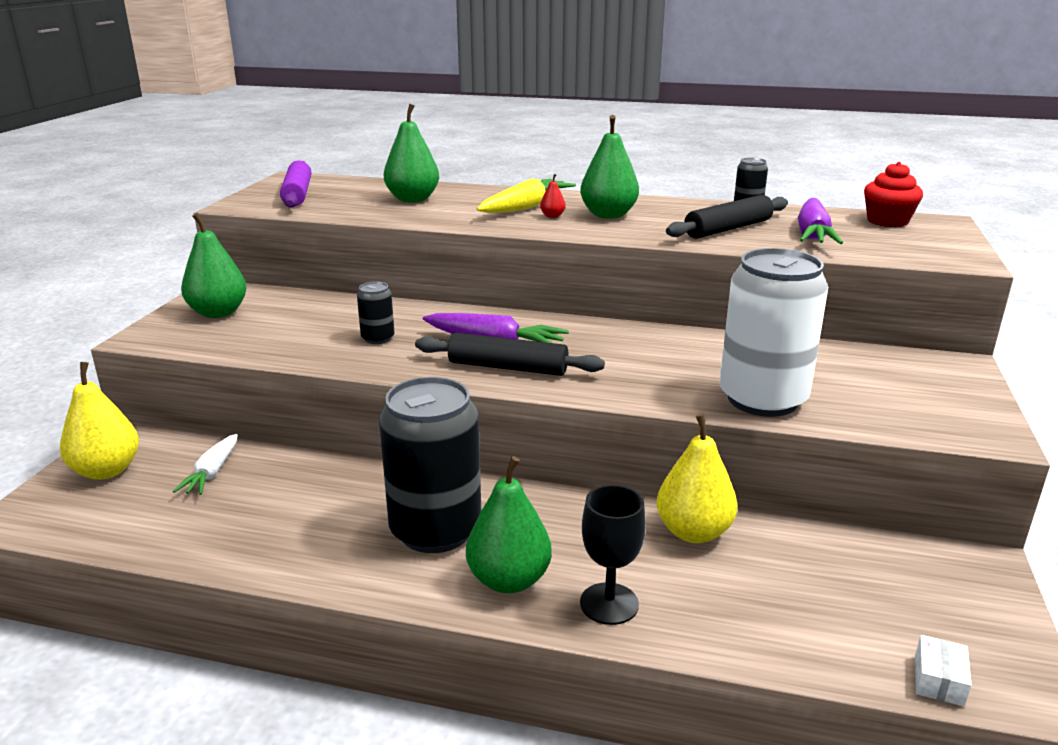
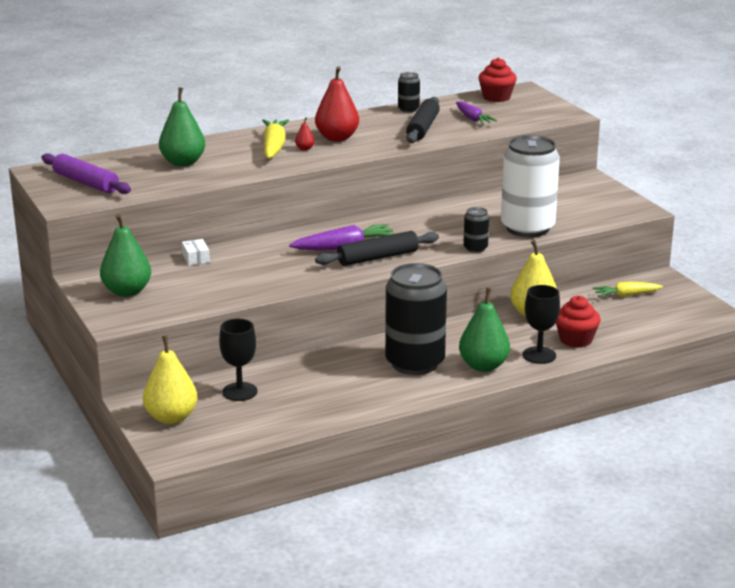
camera: 40 degrees left, 0 degrees up
white carrot [173,434,238,495] -> black goblet [219,319,257,401]
black can [357,281,395,344] -> black can moved to [463,207,489,253]
green pear [580,115,639,219] -> red pear [315,66,359,141]
purple carrot [798,198,843,244] -> purple carrot [456,101,497,124], size x0.66
white box [915,635,972,706] -> white box moved to [182,239,210,265]
none -> red cupcake [556,296,601,348]
none -> yellow carrot [592,281,663,297]

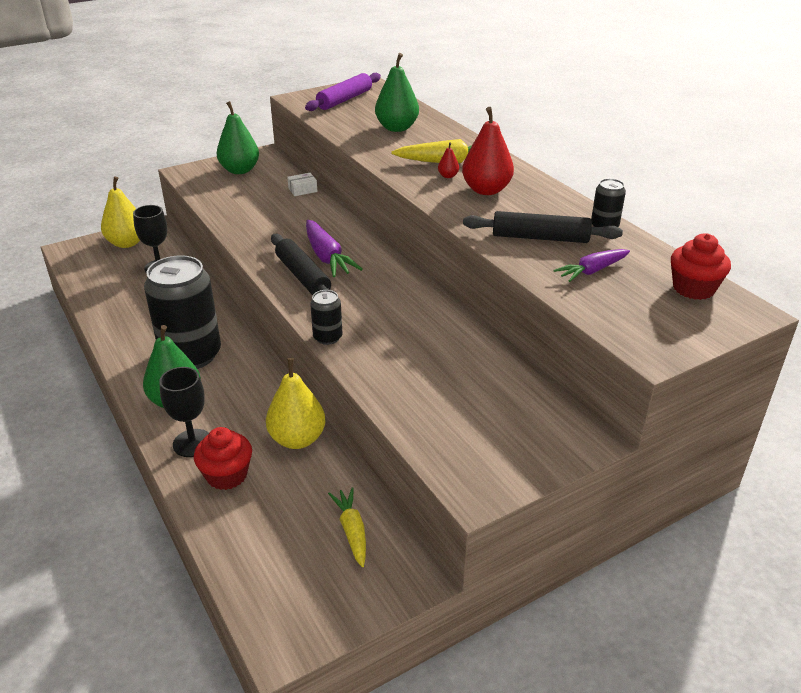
camera: 85 degrees right, 10 degrees up
white can [501,135,560,237] -> none

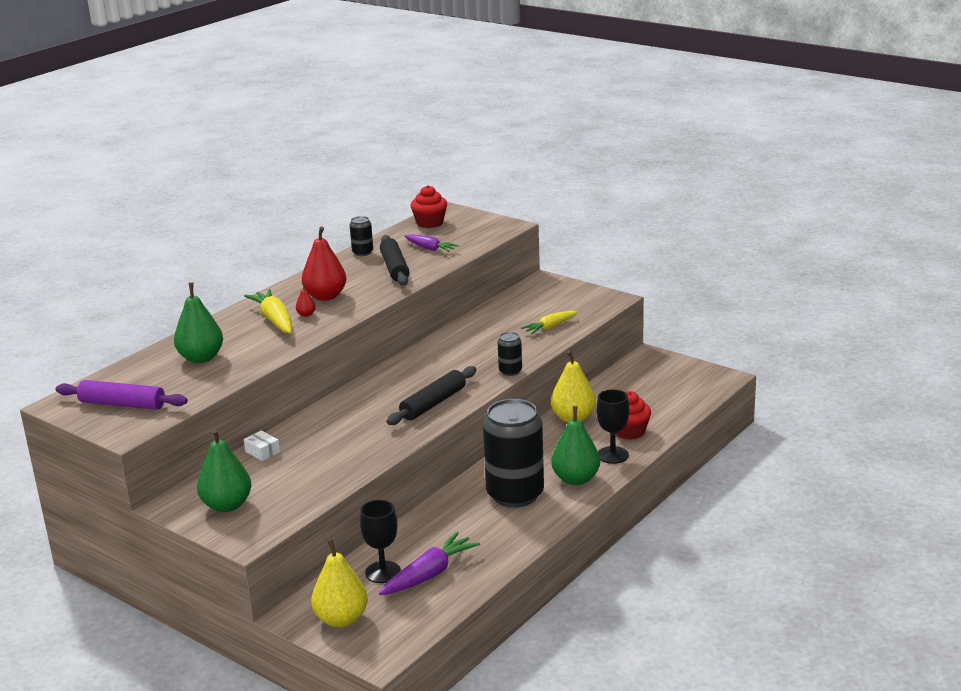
camera: 110 degrees left, 10 degrees down
purple carrot [306,220,363,277] -> purple carrot moved to [379,532,480,595]
yellow carrot [328,487,366,567] -> yellow carrot moved to [521,311,578,334]

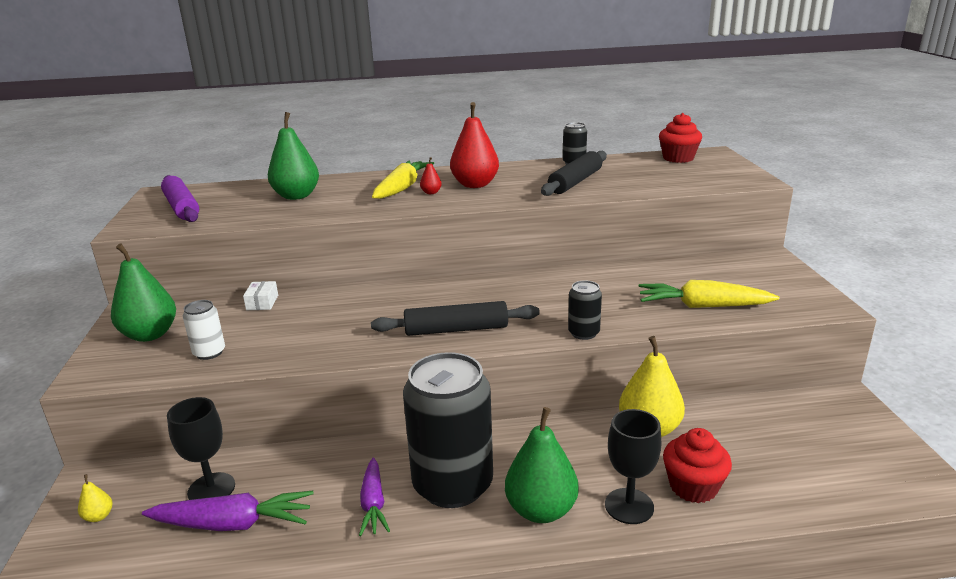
camera: 45 degrees right, 0 degrees up
yellow pear [311,539,368,628] -> yellow pear [78,474,113,522], size x0.43
purple carrot [404,234,459,252] -> purple carrot moved to [359,457,390,536]
yellow carrot [521,311,578,334] -> yellow carrot [639,280,779,308], size x1.51
none -> white can [183,300,225,360]

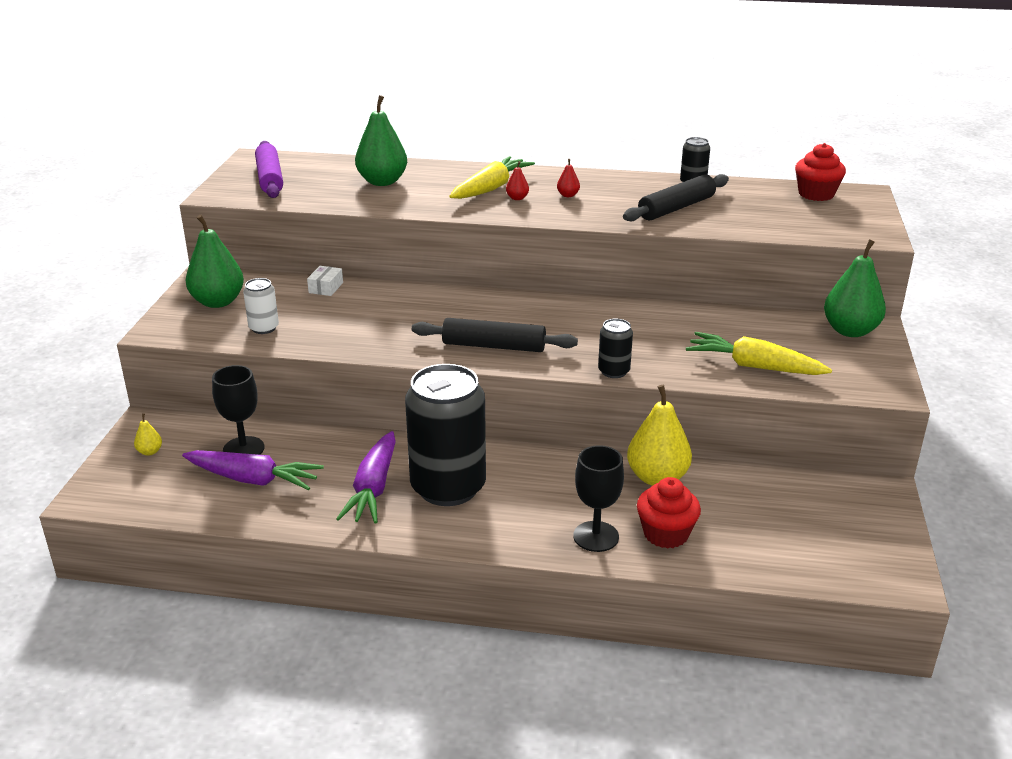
camera: 15 degrees right, 5 degrees up
purple carrot [359,457,390,536] -> purple carrot [336,431,396,524], size x1.51
red pear [450,102,499,188] -> red pear [557,159,580,197], size x0.43
green pear [505,407,579,523] -> green pear moved to [824,239,886,337]

